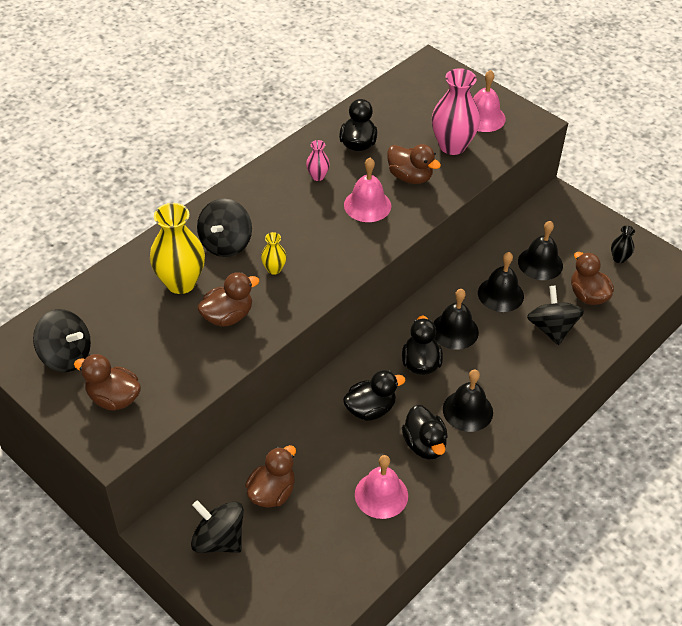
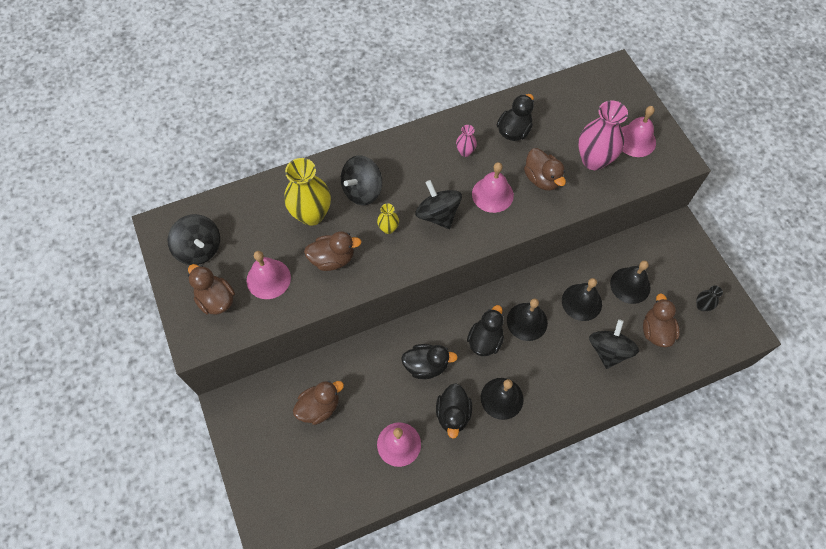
camera: 25 degrees right, 15 degrees up
black spinning top [191,500,244,553] -> black spinning top moved to [415,180,462,229]
none -> pink bell [247,251,291,299]

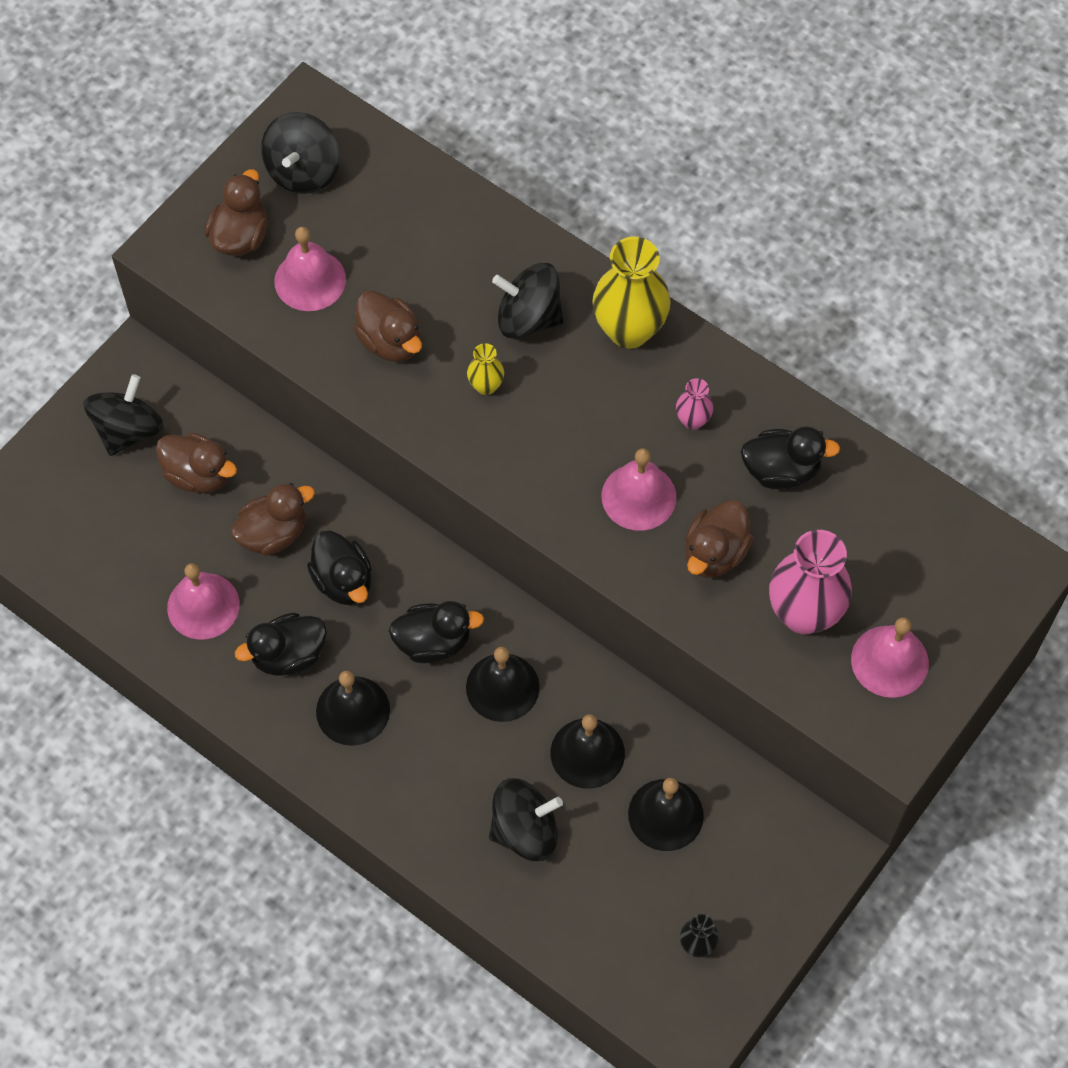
camera: 60 degrees right, 0 degrees up
yellow vase [284,158,331,226] -> yellow vase moved to [592,237,671,349]
black spinning top [415,180,462,229] -> black spinning top moved to [83,374,164,456]
brown duck [643,293,680,347] -> brown duck moved to [230,483,315,556]

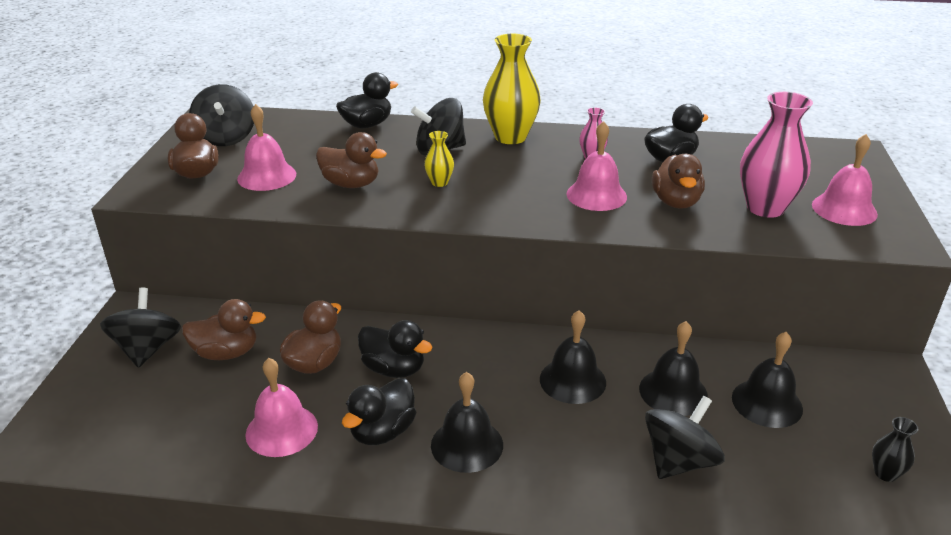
camera: 30 degrees left, 30 degrees down
black duck [389,601,484,663] -> black duck moved to [336,72,398,128]

